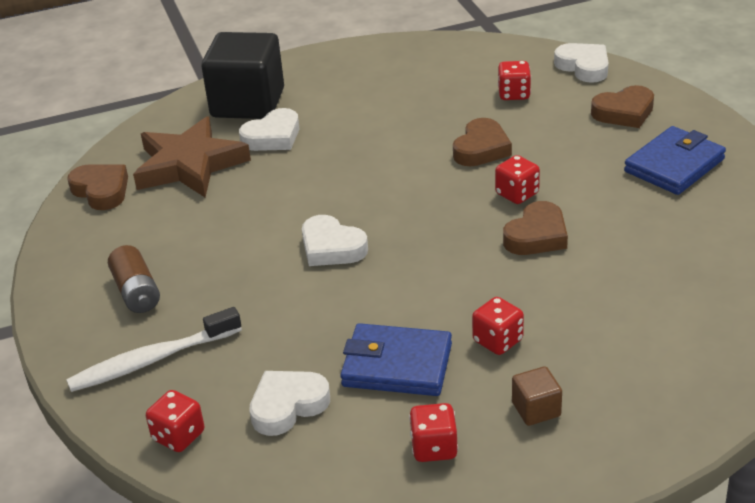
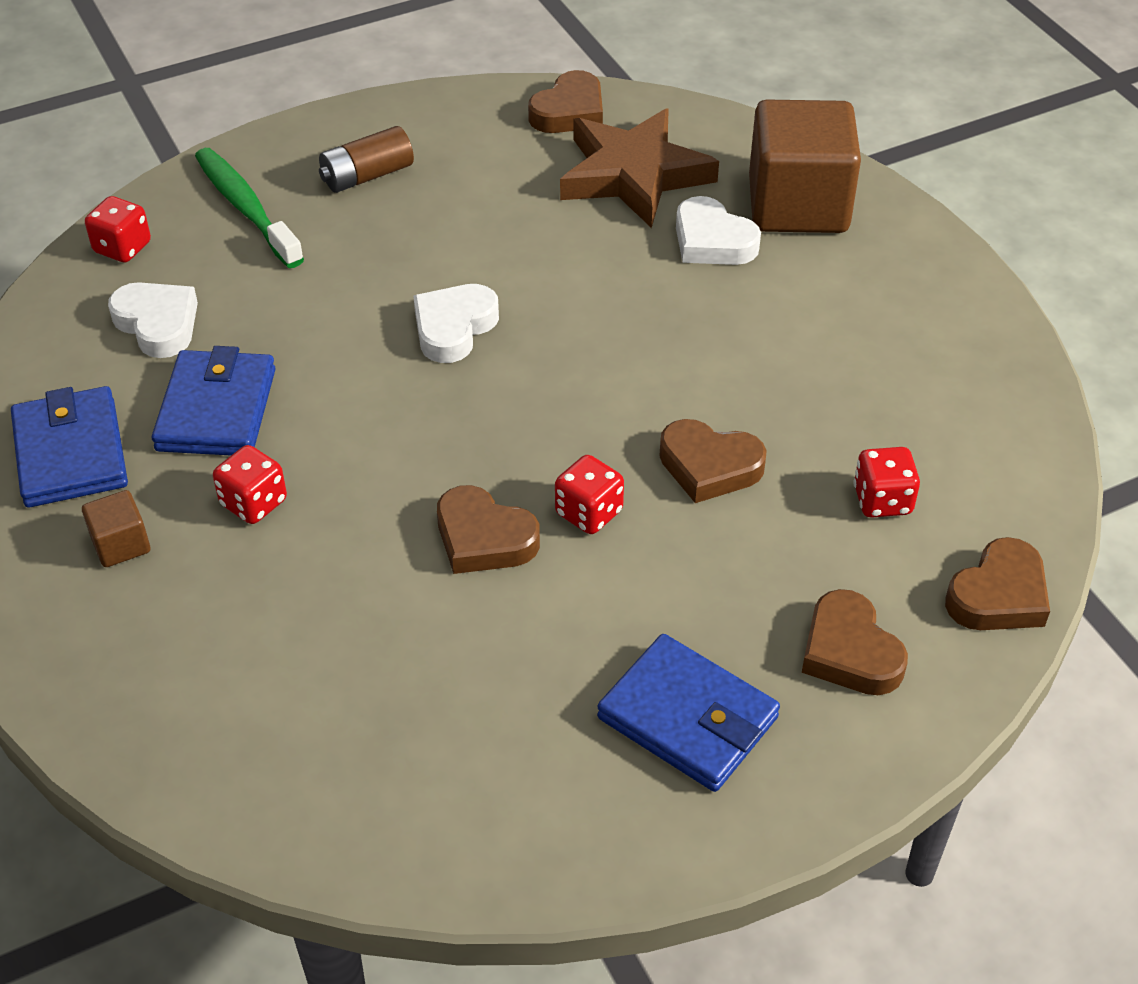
camera: 80 degrees right, 10 degrees up
white toothbrush [66,307,242,392] -> green toothbrush [195,148,304,268]
black cube [201,32,284,119] -> brown cube [749,99,861,233]
red dice [409,403,458,462] -> blue wallet [11,386,128,508]
white heart [554,43,609,83] -> brown heart [945,537,1050,630]

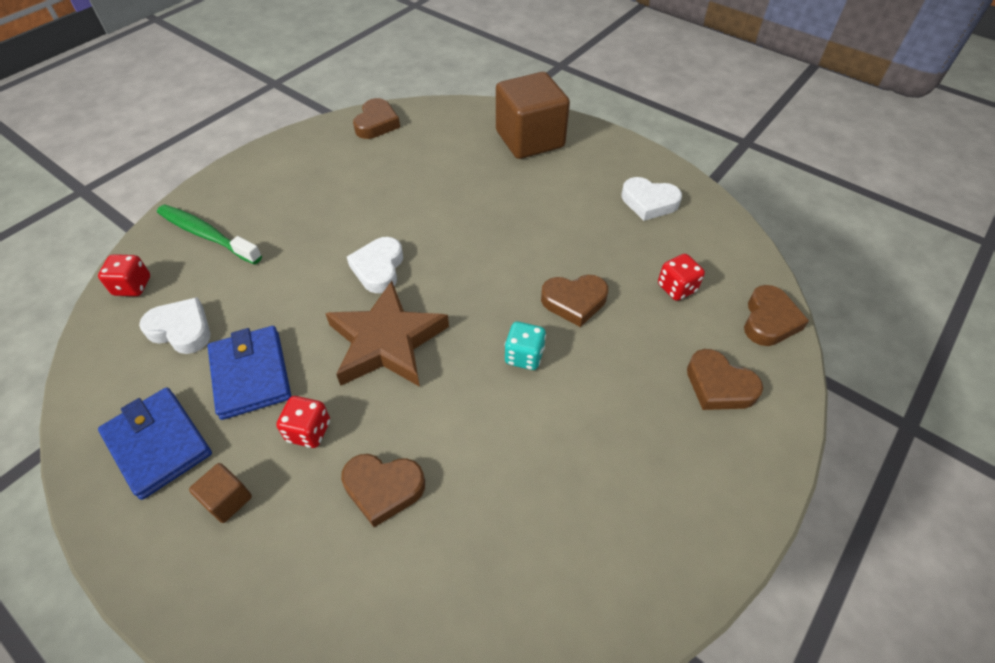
camera: 25 degrees left, 5 degrees up
brown battery [319,126,414,193] -> none
brown heart [437,485,540,574] -> brown heart moved to [341,454,425,527]
red dice [555,455,624,534] -> turquoise dice [504,322,546,370]
brown star [560,108,719,228] -> brown star moved to [325,281,449,387]
blue wallet [597,634,780,792] -> none
white heart [676,196,761,265] -> white heart moved to [621,177,682,221]

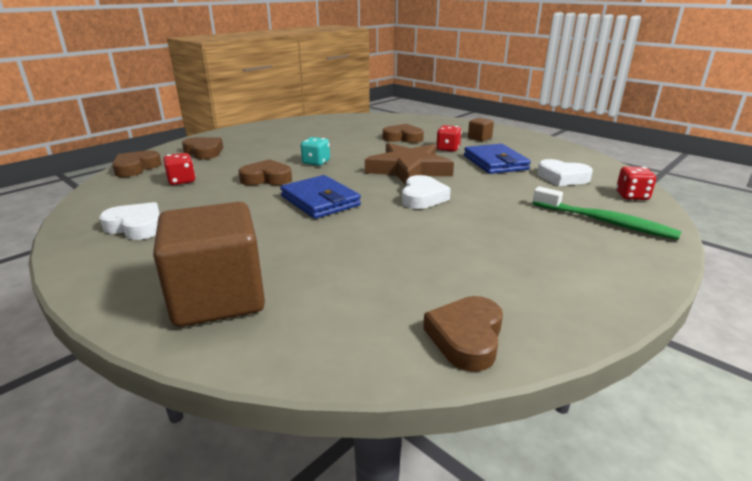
camera: 175 degrees left, 25 degrees down
blue wallet [98,387,212,500] -> blue wallet moved to [280,175,361,219]

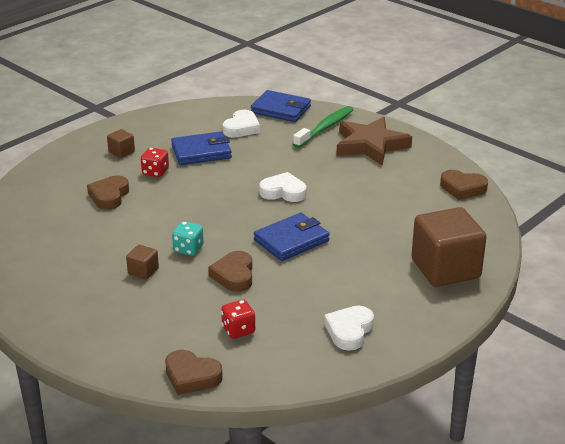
camera: 90 degrees left, 5 degrees up
brown heart [182,137,223,159] -> none
brown star [365,143,454,185] -> brown star moved to [337,117,412,166]
red dice [616,166,656,200] -> blue wallet [251,90,311,122]
none -> brown cube [126,244,159,279]

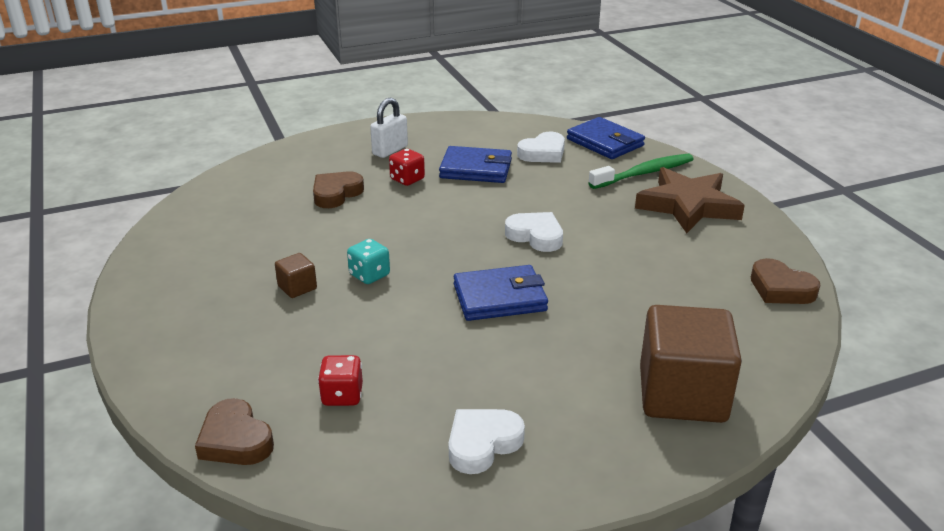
camera: 25 degrees right, 0 degrees up
brown cube [107,129,135,158] -> white padlock [370,98,408,158]
brown heart [208,251,252,292] -> none

